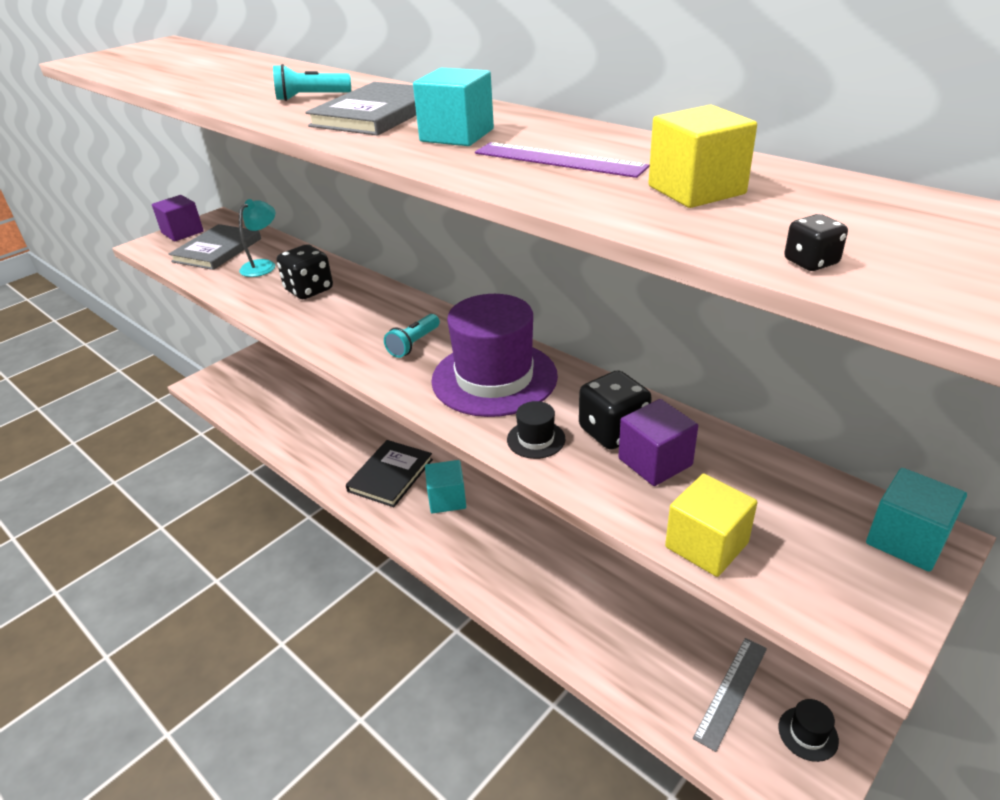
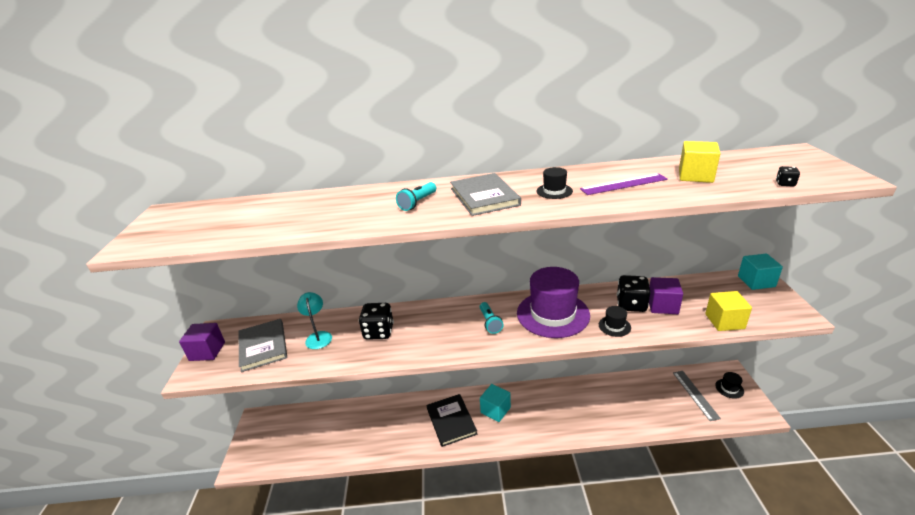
camera: 45 degrees left, 5 degrees down
turquoise cube [413,68,494,146] -> black hat [536,167,573,199]

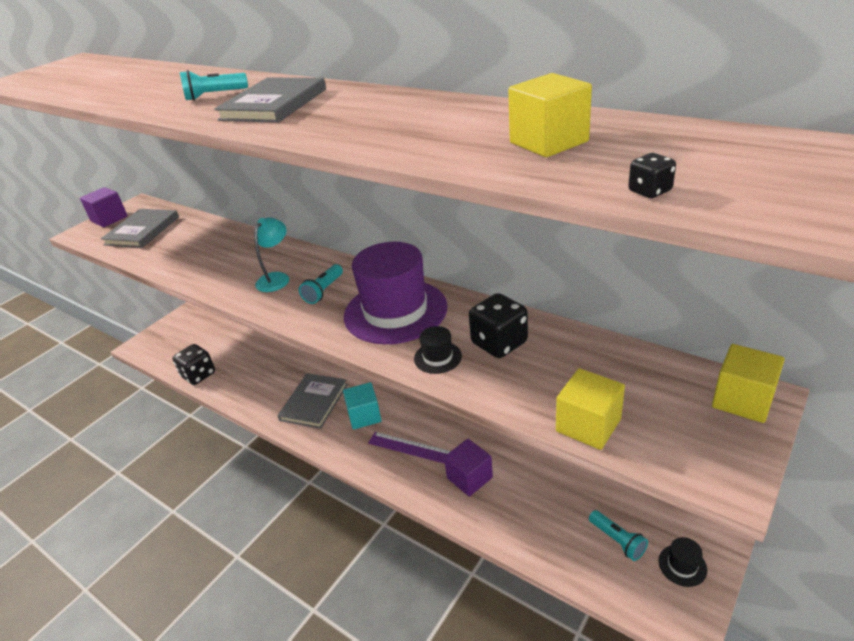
camera: 40 degrees right, 5 degrees up
turquoise lamp [297,292,332,349] -> turquoise lamp moved to [254,217,289,292]
black dice [359,303,394,340] -> black dice moved to [172,344,215,385]
black book [427,394,477,447] -> grey book [278,373,348,429]
black hat [536,167,573,199] -> none
purple ruler [580,173,668,195] -> purple ruler moved to [368,432,451,464]
purple cube [649,277,683,314] -> purple cube moved to [444,439,493,496]
grey ruler [673,371,721,421] -> turquoise flashlight [589,510,648,561]
turquoise cube [738,254,783,290] -> yellow cube [712,344,785,423]

